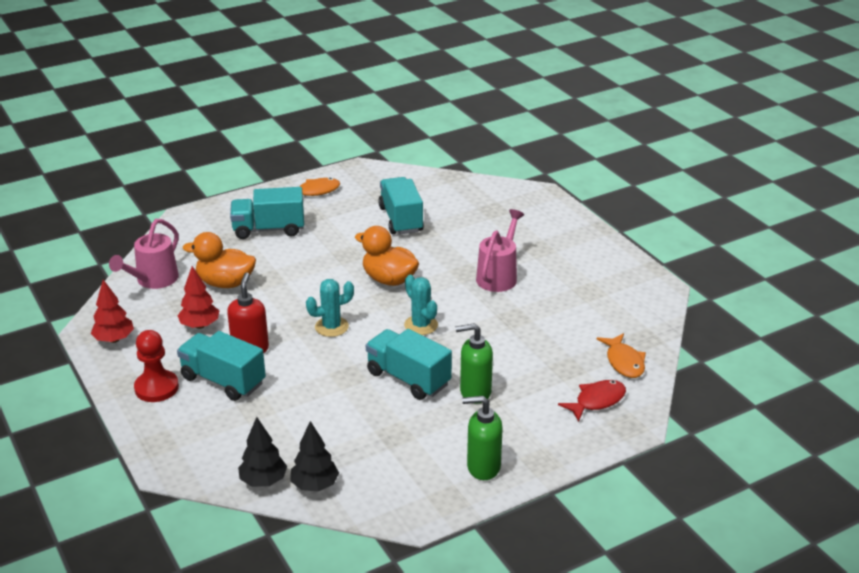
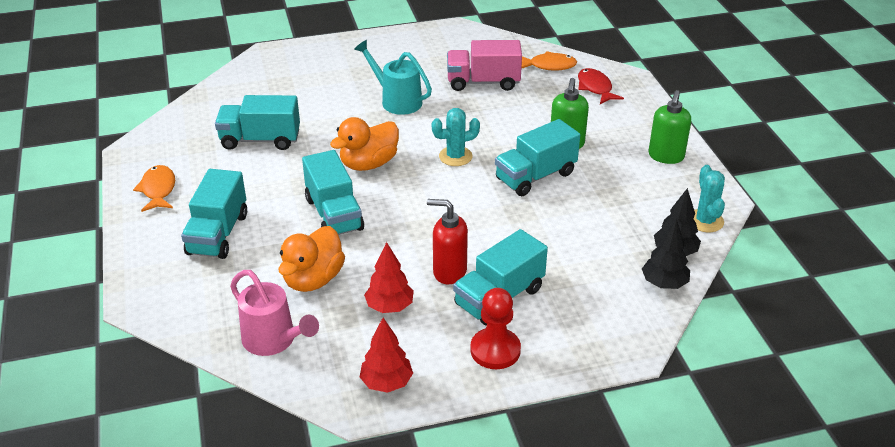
camera: 75 degrees left, 5 degrees up
turquoise cactus [306,279,354,337] -> turquoise cactus moved to [693,165,725,232]
pink watering can [476,209,524,292] -> turquoise watering can [354,40,432,115]
none -> turquoise truck [302,150,364,235]
none -> pink truck [447,40,522,91]

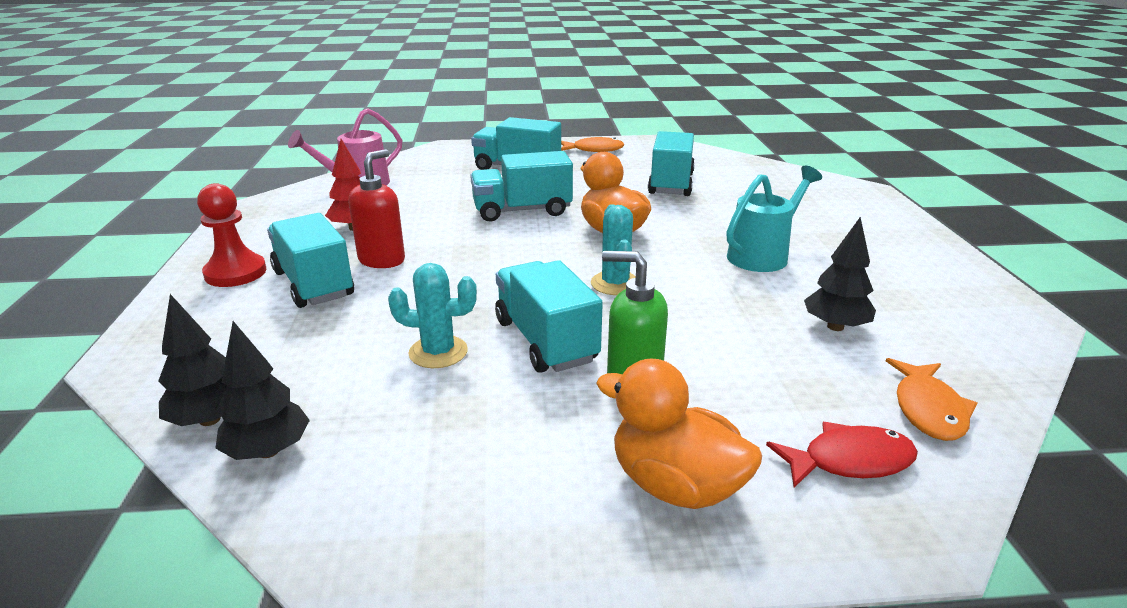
camera: 100 degrees right, 10 degrees down
orange duck [278,226,345,292] -> orange duck moved to [596,358,762,509]
red tree [360,318,413,393] -> none
pink truck [447,40,522,91] -> black tree [804,217,876,331]
green soap dispenser [649,90,691,164] -> none
turquoise cactus [693,165,725,232] -> turquoise cactus moved to [388,263,477,368]

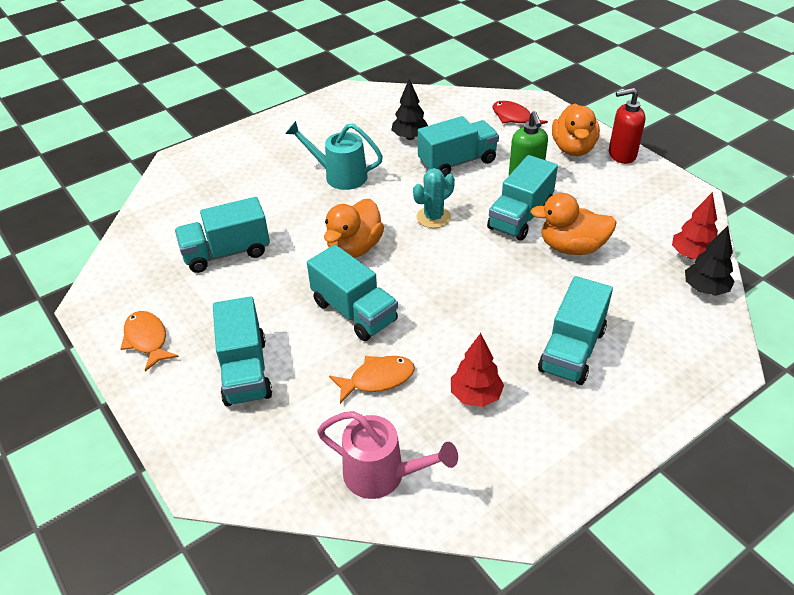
camera: 120 degrees left, 15 degrees up
red pawn [197,183,267,287] -> none
black tree [215,321,310,460] -> red tree [672,192,718,260]
red soap dispenser [349,149,405,268] -> red soap dispenser moved to [609,88,645,164]
turquoise cactus [388,263,477,368] -> orange duck [530,193,617,255]
orange fish [886,358,977,441] -> orange fish moved to [329,356,415,404]
none -> turquoise truck [418,116,499,177]

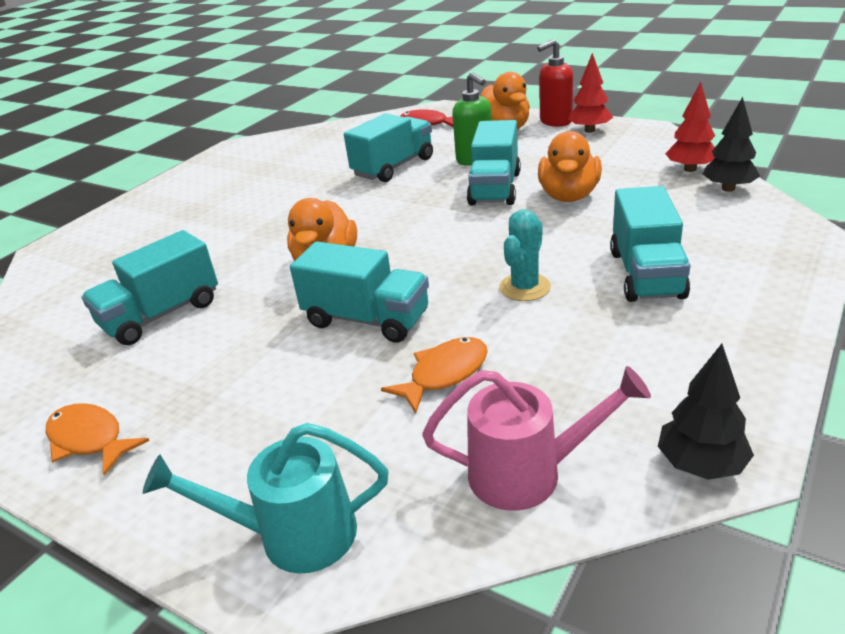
camera: 20 degrees left, 10 degrees down
turquoise truck [213,296,272,406] -> none
turquoise watering can [285,121,383,190] -> turquoise watering can moved to [143,423,388,574]
black tree [391,79,428,140] -> black tree moved to [658,344,754,480]
turquoise cactus [413,168,455,228] -> turquoise cactus moved to [500,209,551,301]
red tree [451,333,504,407] -> red tree moved to [568,53,613,133]
orange duck [530,193,617,255] -> orange duck turned 60 degrees counterclockwise [538,131,602,202]

